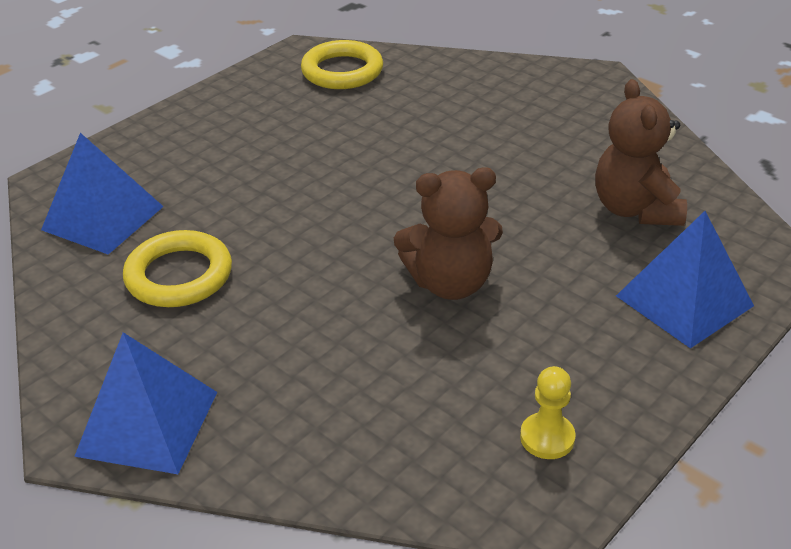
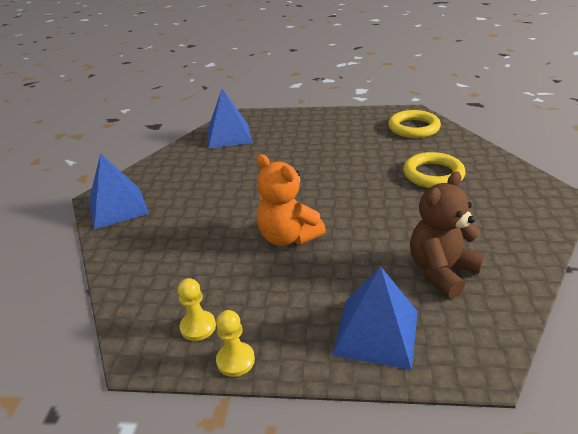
camera: 55 degrees right, 5 degrees down
yellow ring [123,230,232,307] -> yellow ring moved to [403,152,465,188]
brown teddy bear [394,167,503,300] -> orange teddy bear [257,154,326,246]
none -> yellow pawn [216,310,255,377]

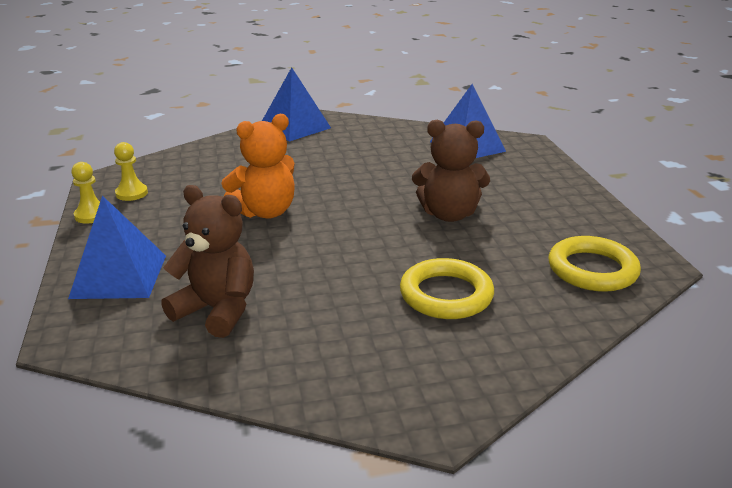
camera: 70 degrees right, 5 degrees down
orange teddy bear [257,154,326,246] -> orange teddy bear turned 150 degrees counterclockwise [221,114,295,219]
none -> brown teddy bear [412,120,490,222]

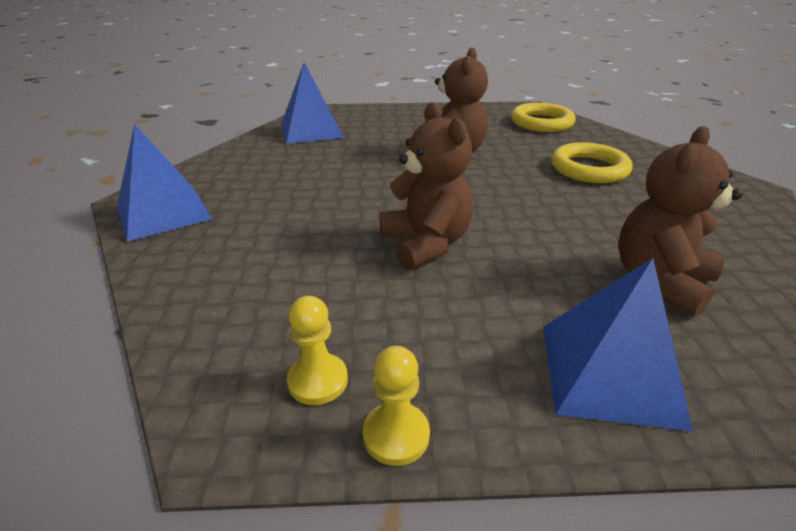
camera: 80 degrees left, 5 degrees up
orange teddy bear [221,114,295,219] -> brown teddy bear [380,102,473,270]

